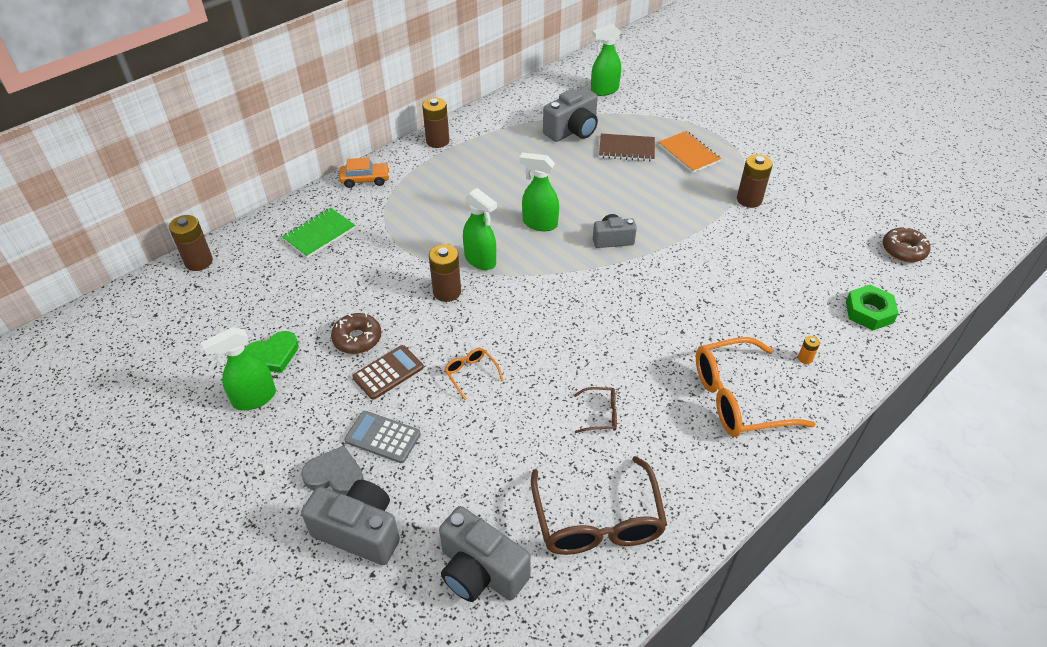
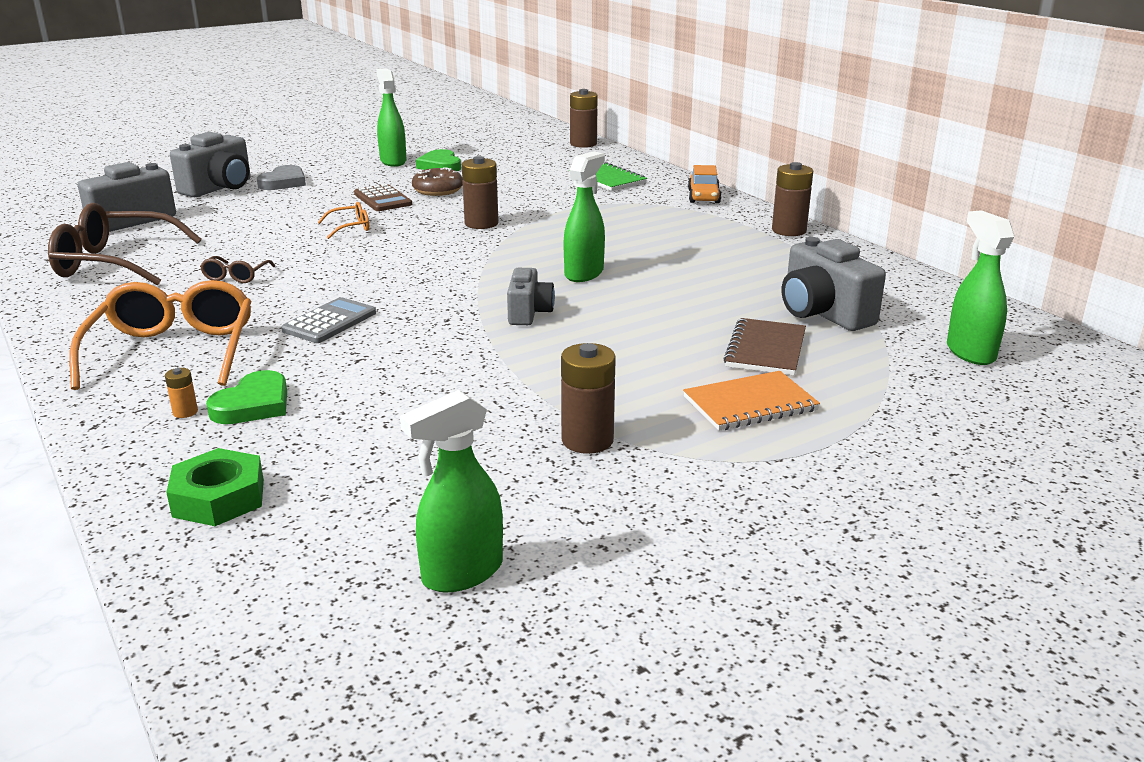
camera: 100 degrees right, 20 degrees down
grey calculator [344,411,421,463] -> grey calculator moved to [281,297,376,343]
green spray bottle [463,188,497,270] -> green spray bottle moved to [400,390,503,592]
brown donut [883,226,930,262] -> none
none -> green heart [206,370,287,424]

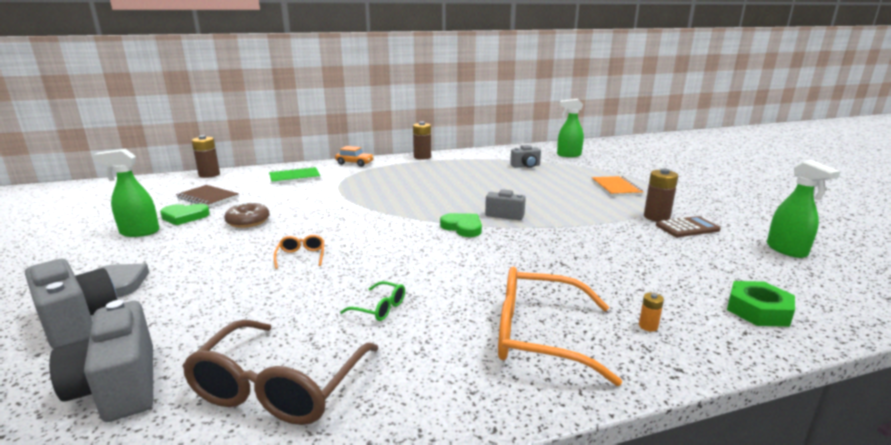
camera: 75 degrees left, 5 degrees down
brown glasses [200,256,275,283] -> green glasses [340,281,405,321]
green heart [206,370,287,424] -> green heart moved to [440,213,482,237]
grey calculator [281,297,376,343] -> none
brown calculator [354,184,412,211] -> brown calculator moved to [656,216,721,237]
brown battery [462,156,498,229] -> none
green spray bottle [564,151,605,282] -> none
brown notebook [723,318,806,375] -> brown notebook moved to [176,185,239,207]
grey camera [782,237,886,331] -> grey camera [510,145,541,168], size x0.63

